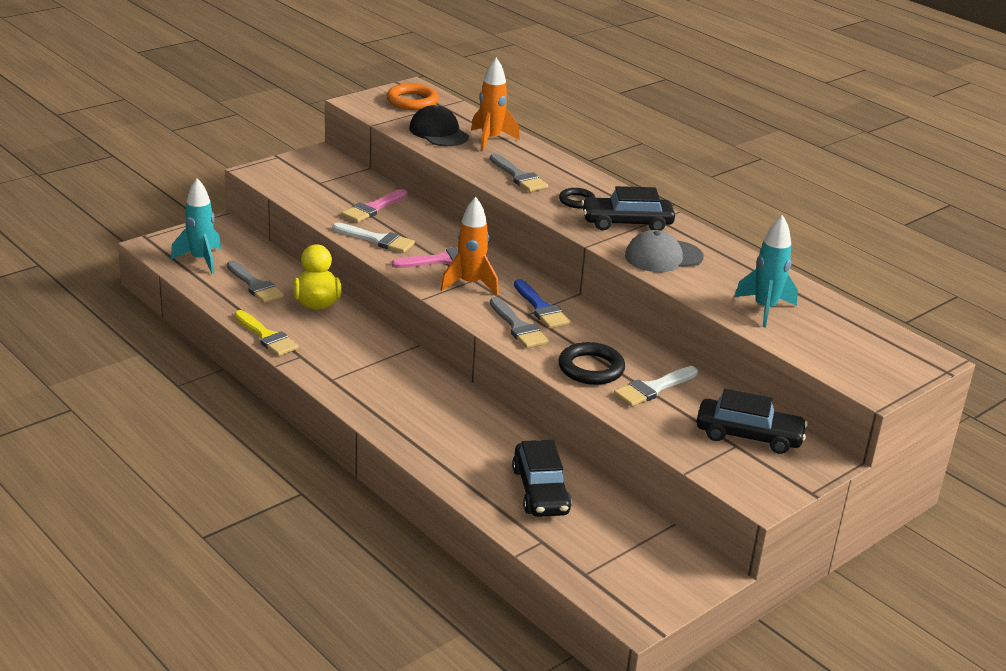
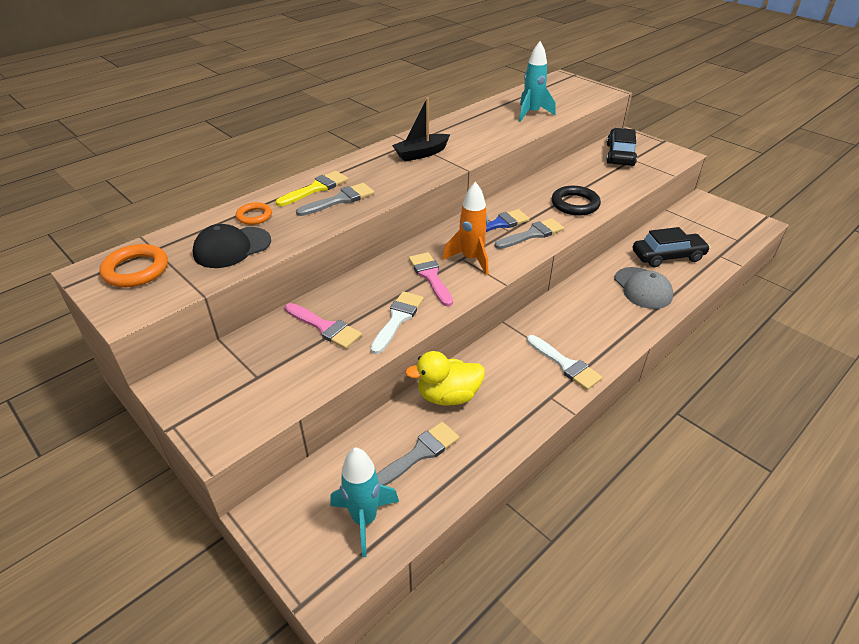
camera: 90 degrees left, 10 degrees up
yellow brush [234,310,299,356] -> yellow brush moved to [276,171,348,206]
orange rocket [471,57,520,152] -> orange ring [236,202,272,225]
black ring [559,188,596,208] -> none
black car [581,186,675,231] -> black boat [392,97,450,162]
white brush [614,366,698,407] -> white brush moved to [527,335,602,390]
grey cap [625,230,704,272] -> grey cap moved to [614,267,673,309]

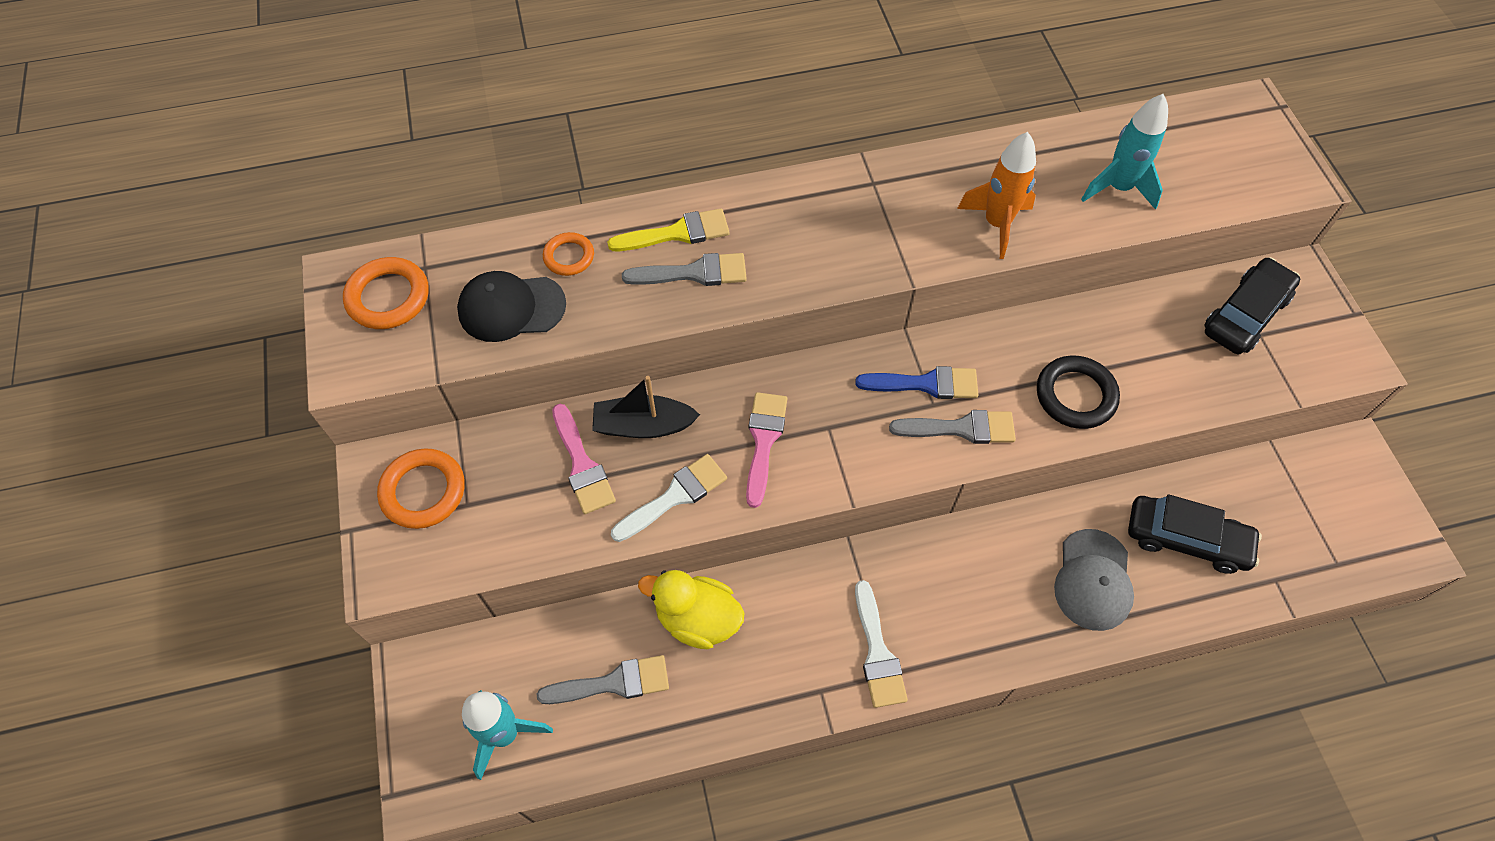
camera: 30 degrees right, 20 degrees up
black boat [392,97,450,162] -> black boat moved to [592,376,700,438]
orange rocket [442,182,488,275] -> orange rocket moved to [957,132,1036,259]
none -> orange ring [377,448,465,529]

